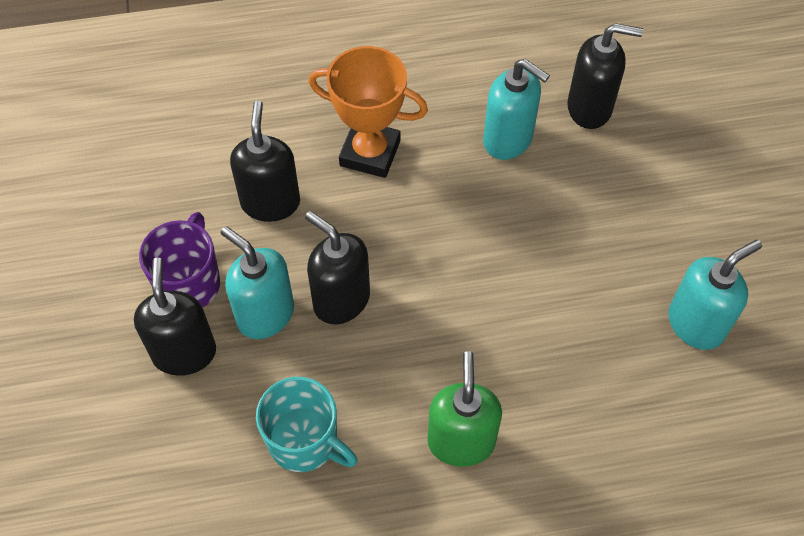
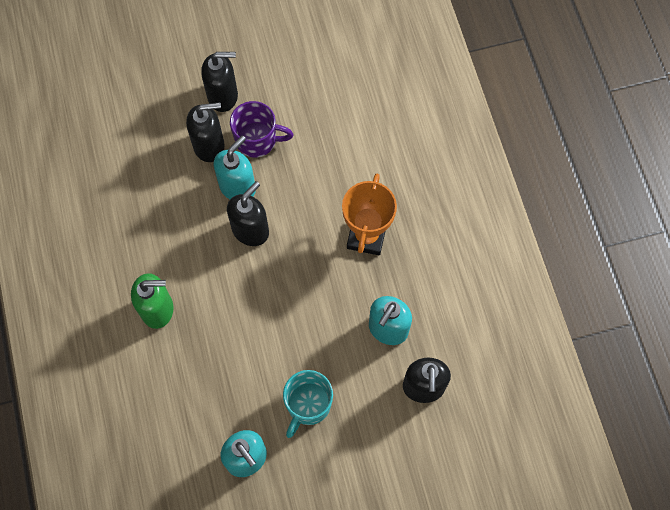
camera: 85 degrees right, 10 degrees up
black soap dispenser [230,100,300,222] -> black soap dispenser moved to [201,52,238,112]
turquoise mug [256,377,358,472] -> turquoise mug moved to [283,370,333,438]

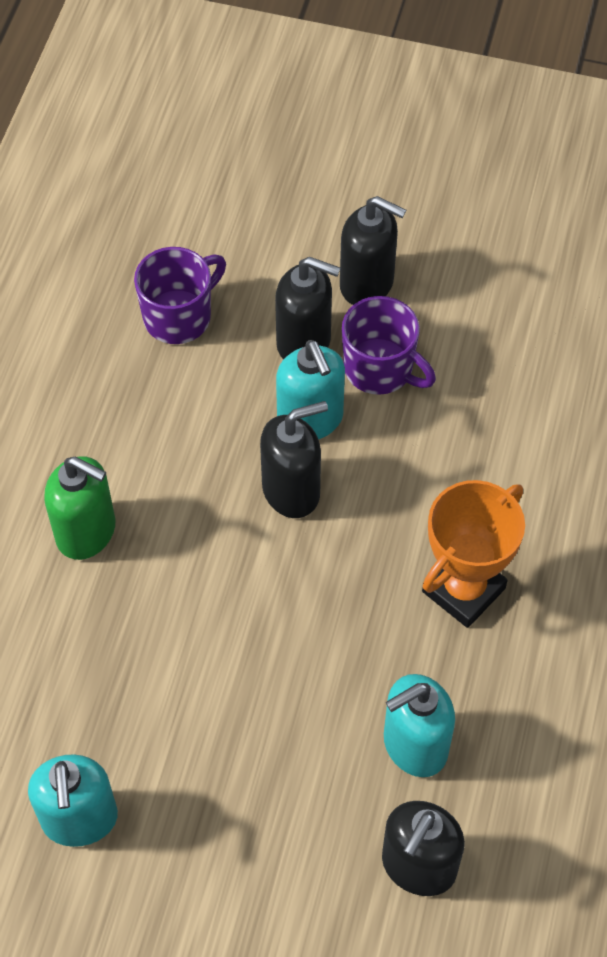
camera: 30 degrees right, 10 degrees down
turquoise soap dispenser [214,136,256,199] -> turquoise soap dispenser turned 90 degrees clockwise [276,340,345,439]
turquoise mug [283,370,333,438] -> none
none -> purple mug [134,247,226,344]

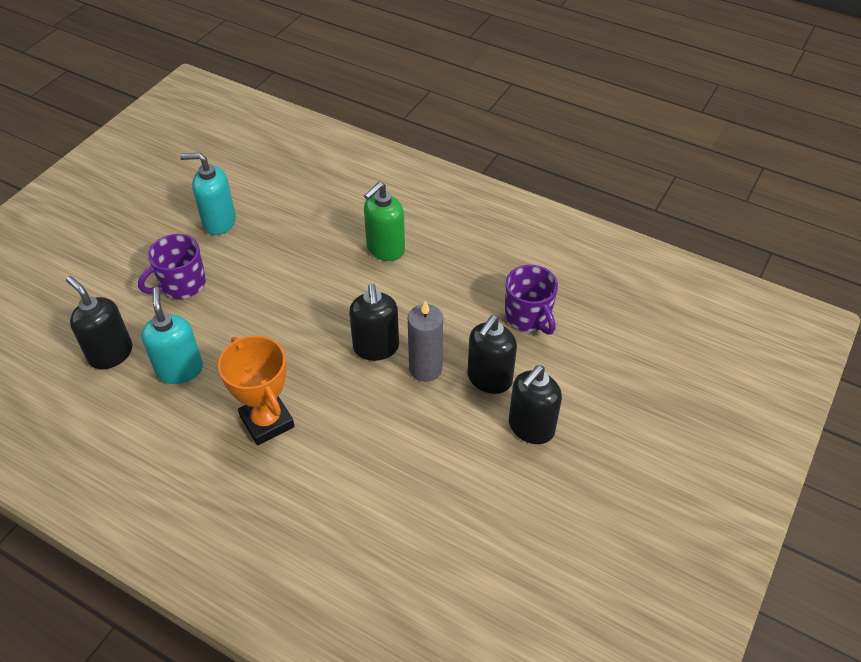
camera: 105 degrees right, 10 degrees down
turquoise soap dispenser [276,340,345,439] -> grey candle [408,301,443,382]
purple mug [342,296,436,395] -> purple mug moved to [138,234,206,299]

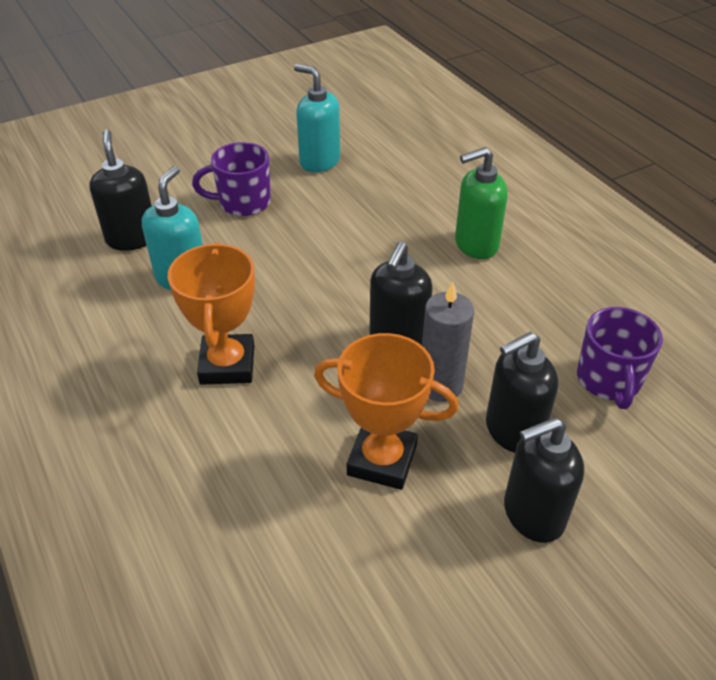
camera: 30 degrees right, 5 degrees down
none -> orange trophy [314,333,459,490]

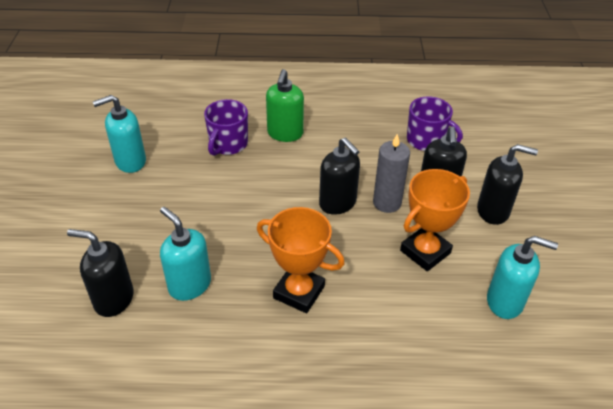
camera: 60 degrees left, 0 degrees up
purple mug [192,142,271,216] -> purple mug moved to [204,99,248,156]
black soap dispenser [504,417,584,543] -> black soap dispenser turned 90 degrees counterclockwise [477,144,538,225]
none -> turquoise soap dispenser [487,236,558,319]

